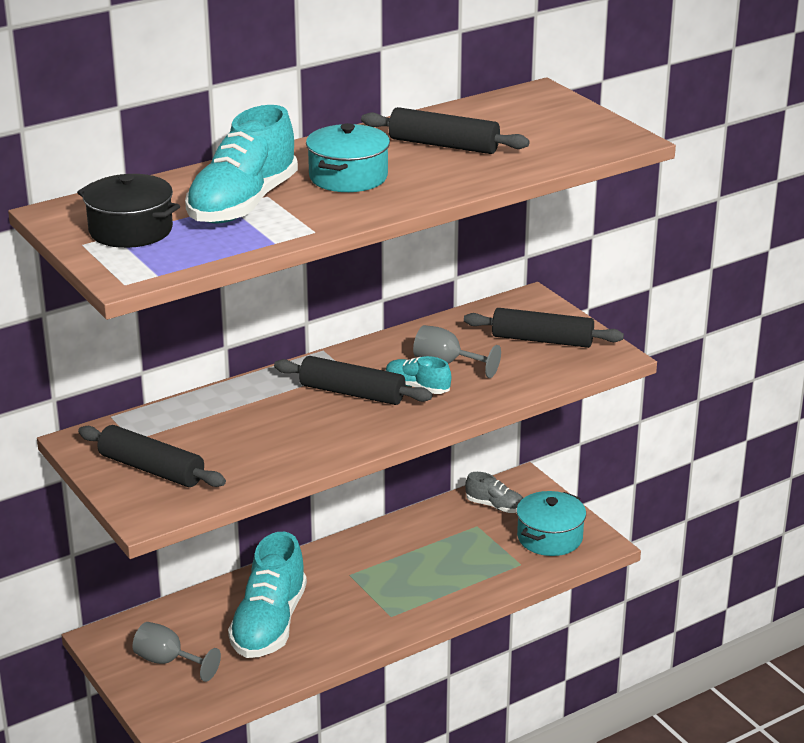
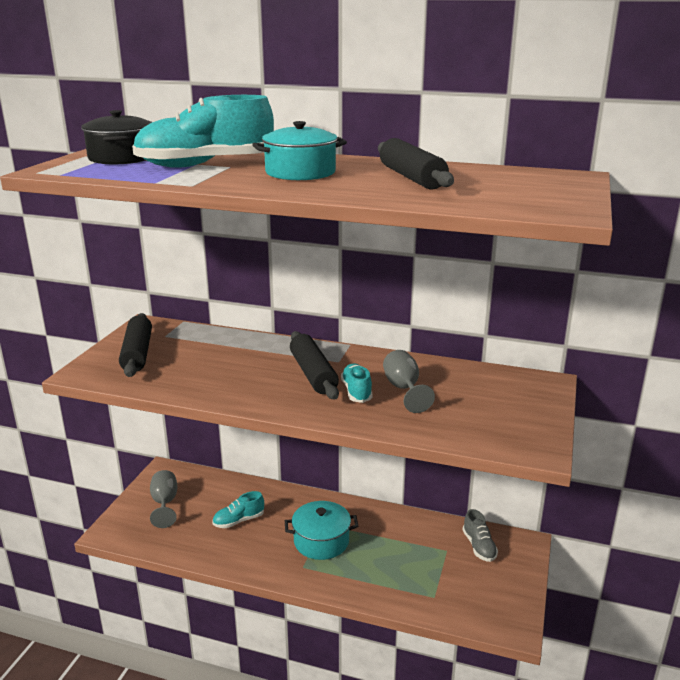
camera: 50 degrees right, 5 degrees down
turquoise shoe [228,532,307,658] -> turquoise shoe [212,491,264,528], size x0.50
black rolling pin [464,308,624,348] -> none
turquoise pot [516,491,586,556] -> turquoise pot moved to [285,501,358,560]

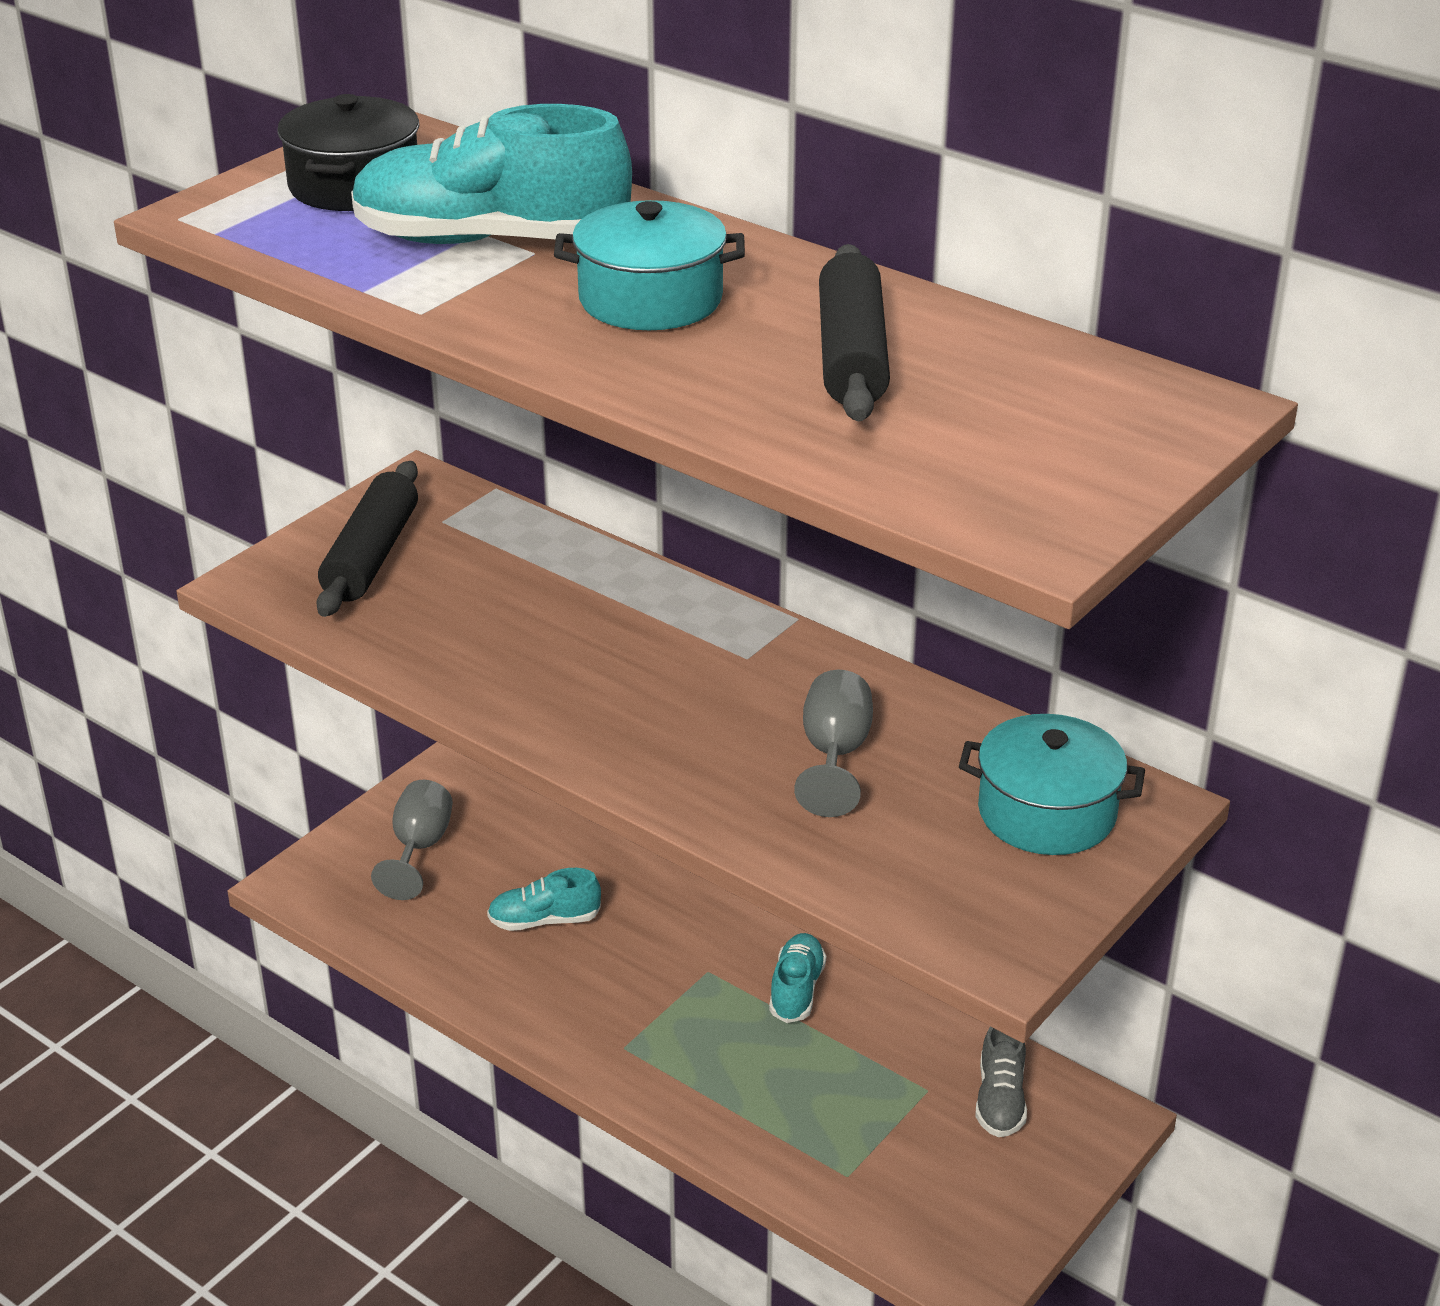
camera: 20 degrees right, 10 degrees up
turquoise pot [285,501,358,560] -> turquoise pot moved to [959,714,1145,855]
black rolling pin [290,331,339,400] -> none
turquoise shoe [341,363,373,403] -> turquoise shoe moved to [769,933,826,1023]

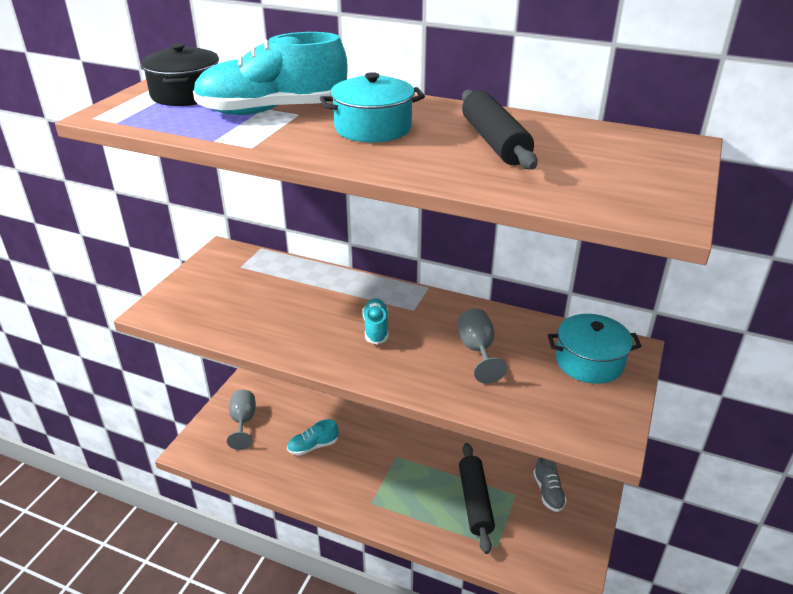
camera: 15 degrees left, 0 degrees up
black rolling pin [316,461,418,617] -> black rolling pin moved to [459,443,495,554]
turquoise shoe [769,933,826,1023] -> turquoise shoe moved to [362,299,389,345]

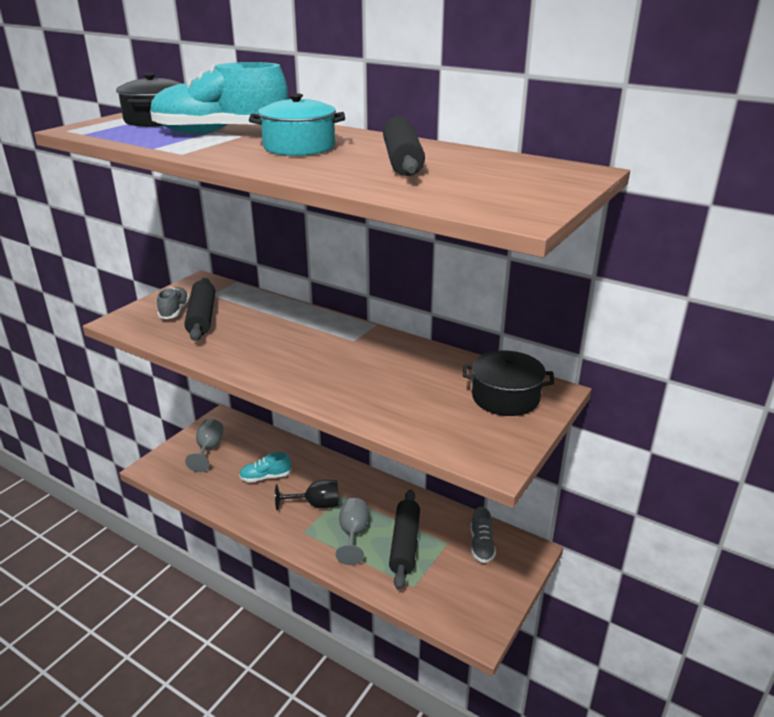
camera: 10 degrees right, 5 degrees down
turquoise shoe [362,299,389,345] -> none
grey goblet [458,308,507,384] -> grey goblet moved to [336,498,368,565]
turquoise pot [548,314,642,384] -> black pot [463,350,554,416]
none -> grey shoe [157,287,189,319]
none -> black rolling pin [184,278,215,341]
none -> black goblet [275,480,339,510]

